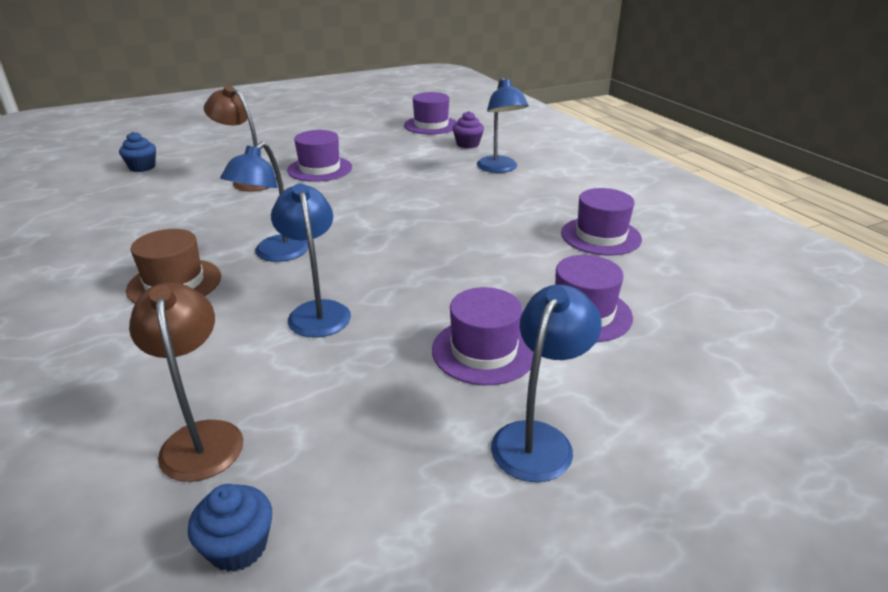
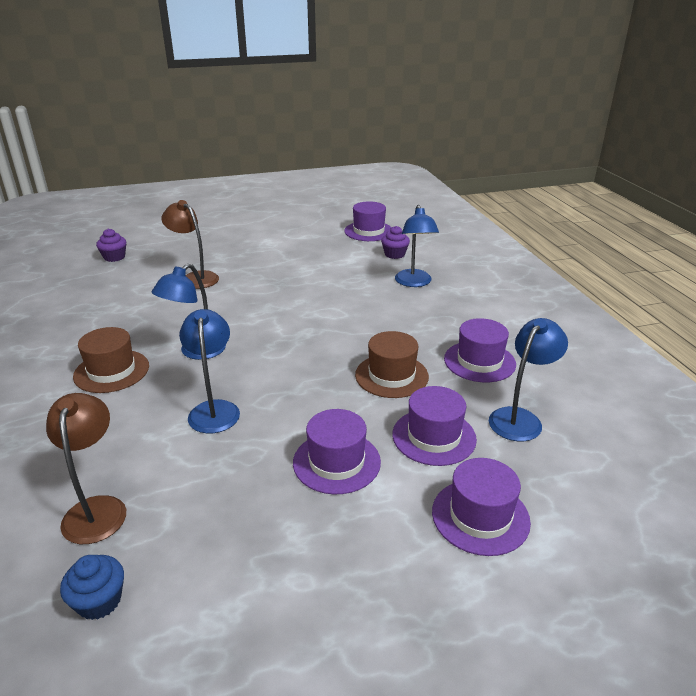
camera: 10 degrees right, 0 degrees up
blue cupcake [119,132,156,172] -> purple cupcake [96,229,126,262]
purple hat [287,130,352,182] -> purple hat moved to [432,458,531,556]
blue lamp [491,284,602,482] -> blue lamp moved to [489,318,568,441]
none -> brown hat [355,331,429,398]

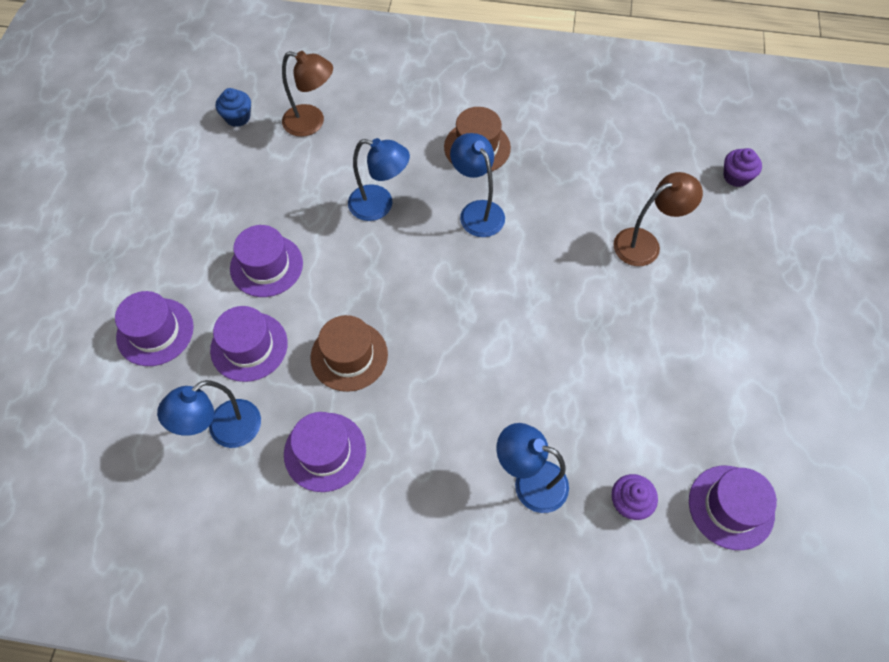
camera: 115 degrees right, 30 degrees up
blue lamp [489,318,568,441] -> blue lamp turned 75 degrees clockwise [157,380,261,448]

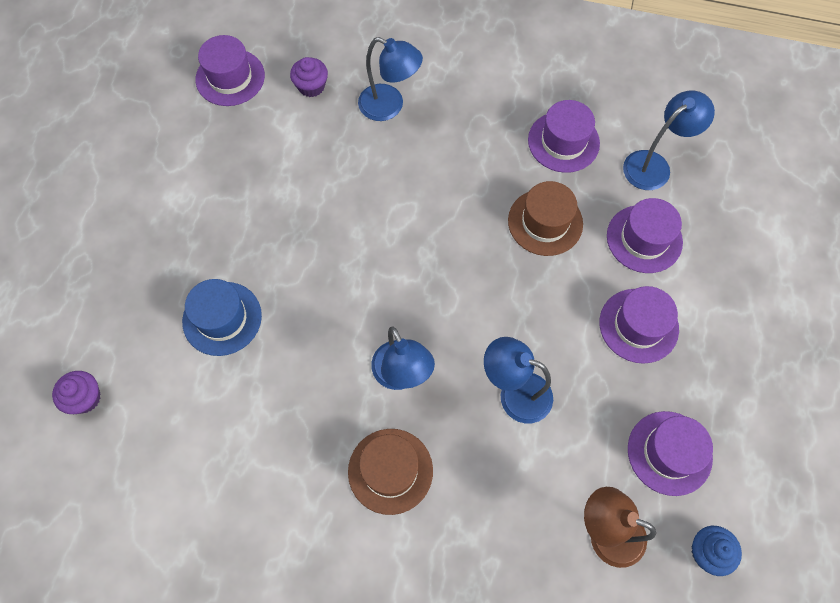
camera: 175 degrees left, 5 degrees up
purple hat [115,291,194,366] -> purple hat moved to [628,411,713,496]
brown lamp [613,172,703,266] -> blue hat [182,279,262,356]

